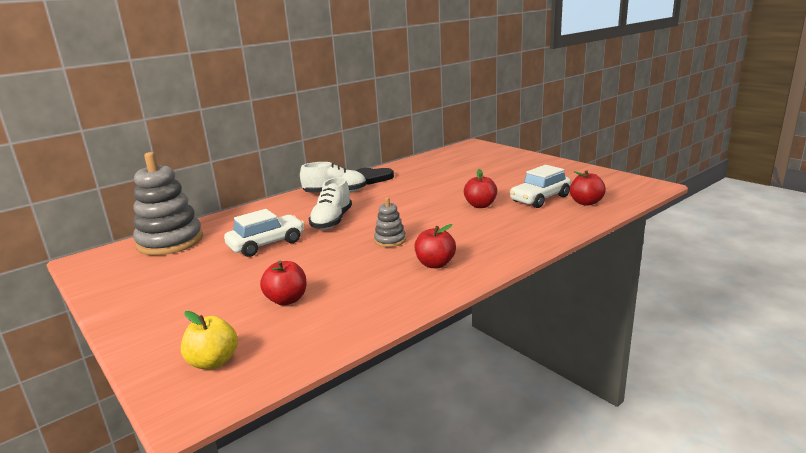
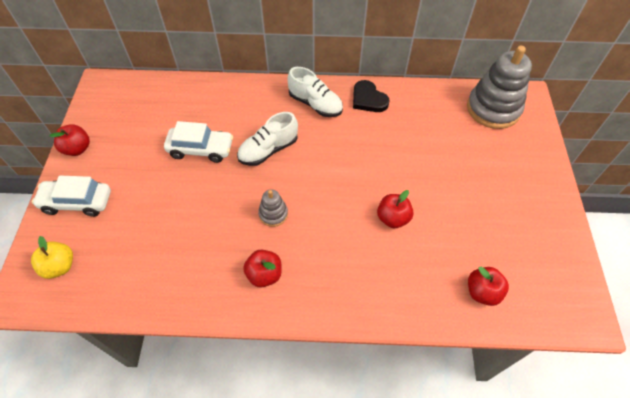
camera: 40 degrees right, 35 degrees up
grey stacking toy [133,152,203,255] -> grey stacking toy moved to [467,46,532,129]
red apple [260,261,307,305] -> red apple moved to [50,124,90,156]
white car [510,165,571,208] -> white car moved to [32,176,111,217]

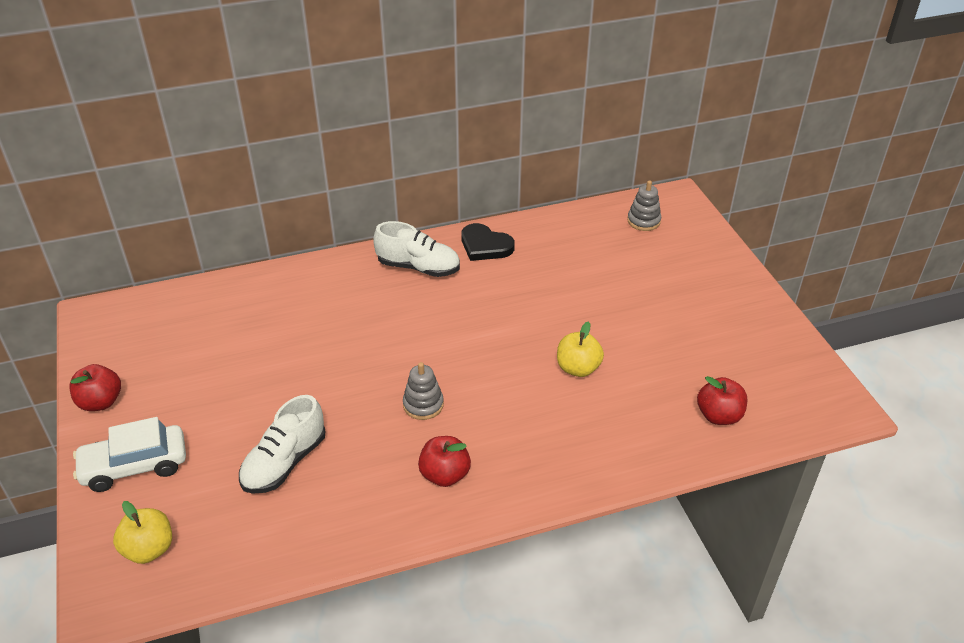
camera: 20 degrees left, 15 degrees down
white car [164,121,233,163] -> none
white shoe [237,112,298,166] -> white shoe moved to [239,395,325,494]
red apple [377,190,413,228] -> yellow apple [557,321,604,377]
grey stacking toy [467,46,532,129] -> grey stacking toy [627,180,661,231], size x0.48

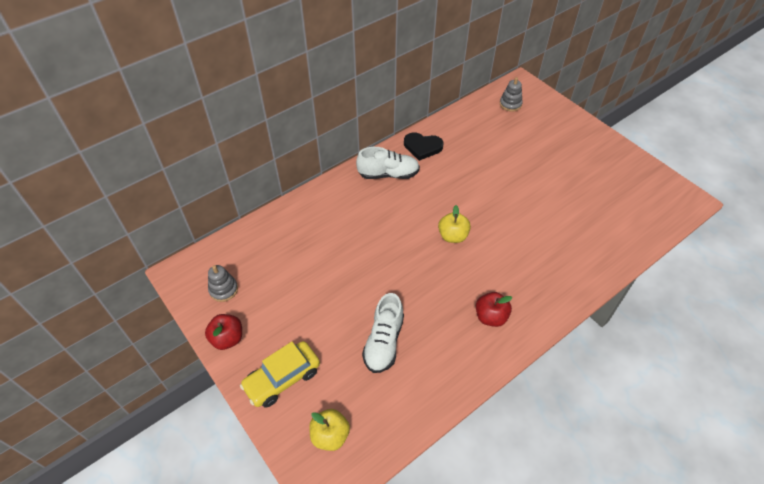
camera: 20 degrees left, 10 degrees up
white car [73,417,186,492] -> yellow car [240,341,320,408]
grey stacking toy [403,362,444,420] -> grey stacking toy moved to [208,265,238,302]
yellow apple [557,321,604,377] -> yellow apple moved to [438,205,471,243]
red apple [697,376,747,425] -> none

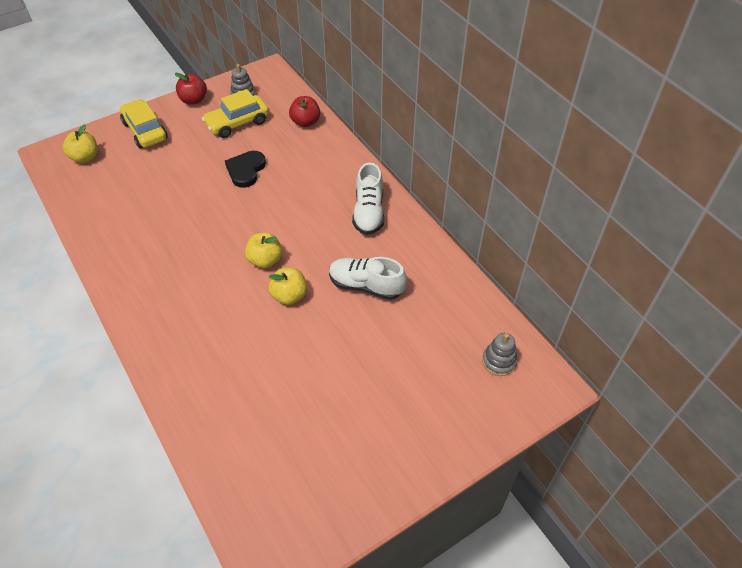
camera: 95 degrees right, 0 degrees up
white shoe [362,293,404,373] -> white shoe moved to [329,257,407,300]
black heart [404,132,443,161] -> black heart moved to [225,151,266,188]
red apple [476,292,513,327] -> red apple moved to [289,96,320,127]
none -> yellow car [202,89,269,138]
none -> yellow apple [268,268,307,305]

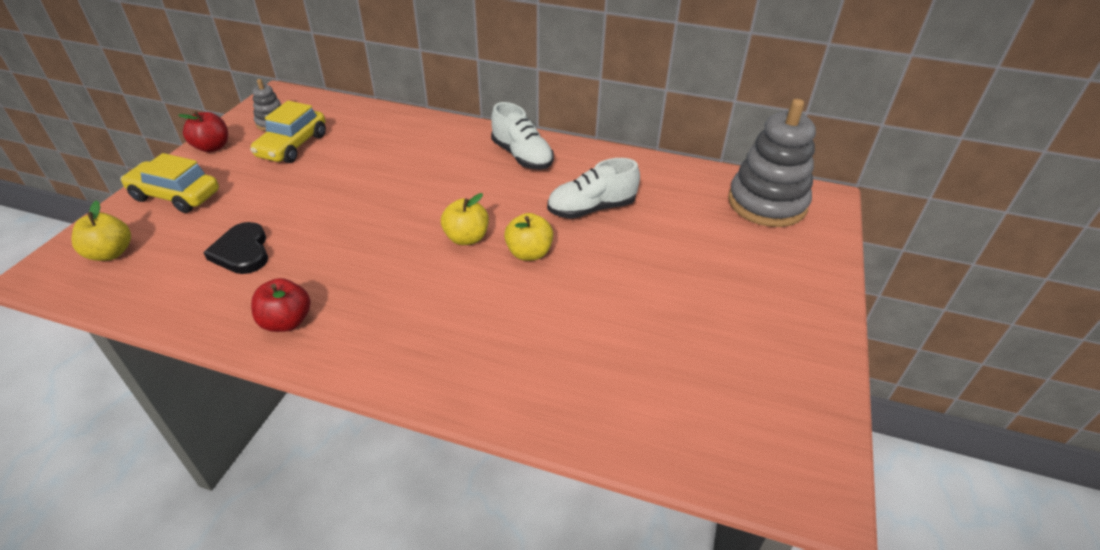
camera: 40 degrees left, 10 degrees down
black heart [225,151,266,188] -> black heart moved to [203,222,268,274]
red apple [289,96,320,127] -> red apple moved to [251,278,310,332]
grey stacking toy [482,333,518,376] -> grey stacking toy [728,99,816,227], size x2.10

